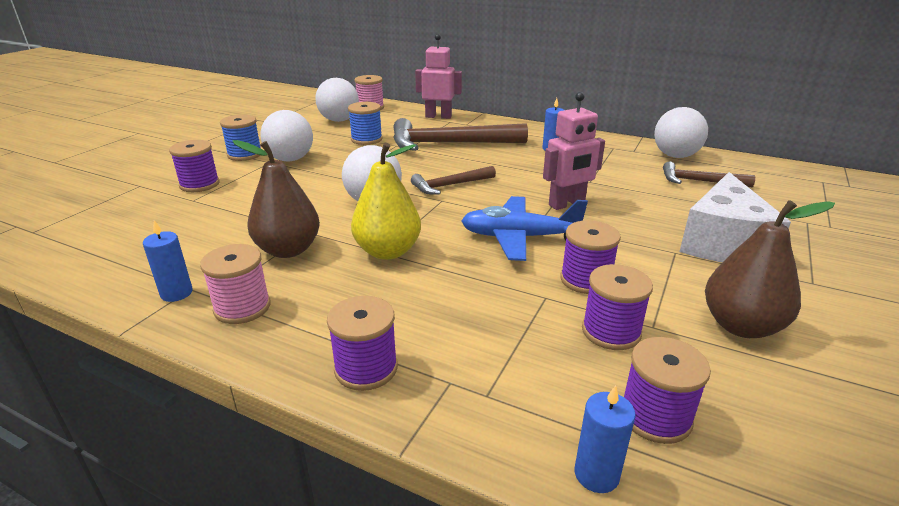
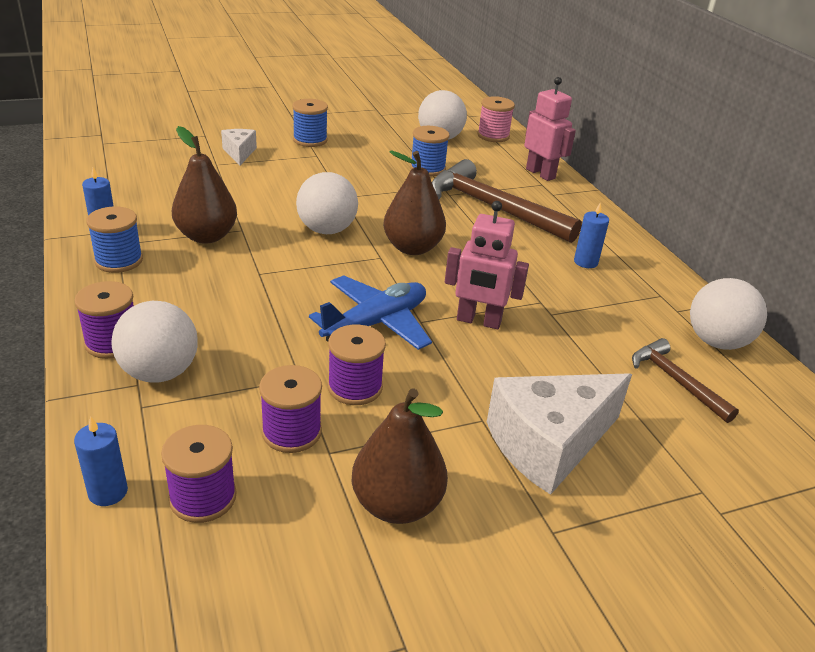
camera: 40 degrees right, 5 degrees up
purple spool [169,140,220,192] -> white cheese [221,129,257,165]
pink spool [200,244,271,324] -> blue spool [86,206,143,273]
white ball [260,110,313,162] -> white ball moved to [111,301,198,383]
yellow pear [351,143,421,260] -> none
brown hammer [411,166,496,195] -> brown pear [383,150,446,255]
blue plane [461,196,588,261] -> blue plane turned 90 degrees clockwise [309,275,432,350]

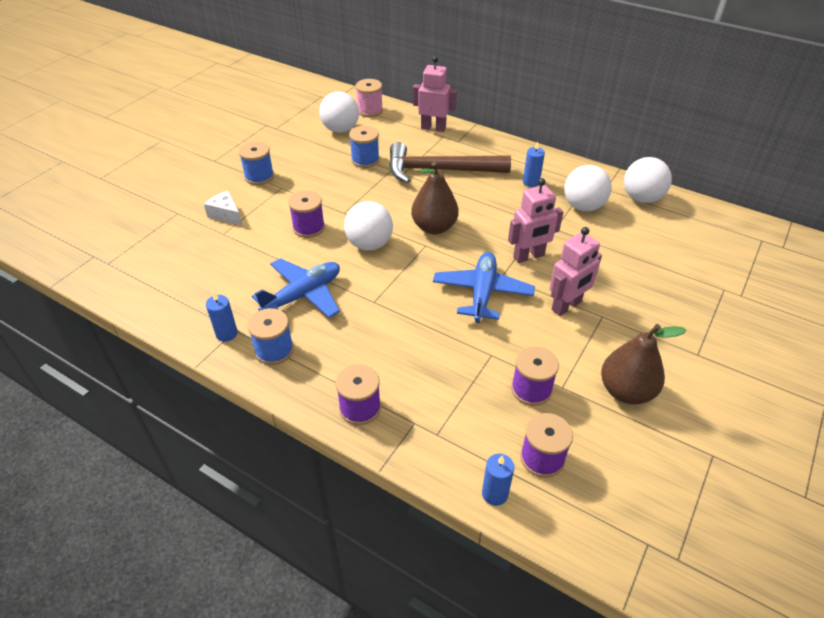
camera: 35 degrees left, 10 degrees up
white ball [111,301,198,383] -> white ball moved to [564,165,612,211]
brown pear [172,126,237,244] -> blue plane [252,258,340,318]
purple spool [328,324,386,405] -> purple spool moved to [288,190,325,238]
white cheese [487,373,632,495] -> none
brown hammer [632,338,739,423] -> none
none -> pink robot [550,227,602,316]

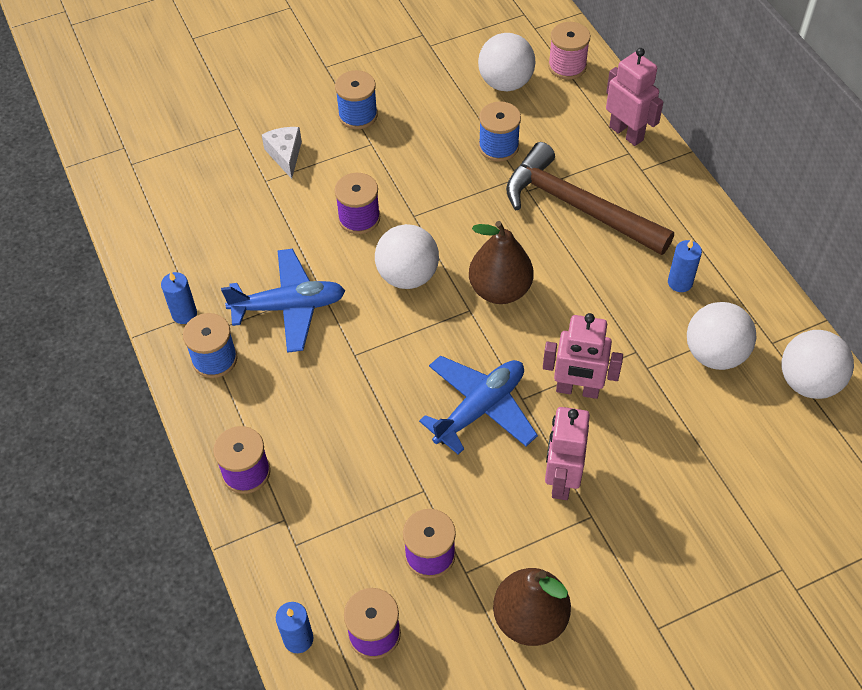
camera: 35 degrees right, 10 degrees up
pink robot [550,227,602,316] -> pink robot turned 105 degrees clockwise [545,407,590,500]

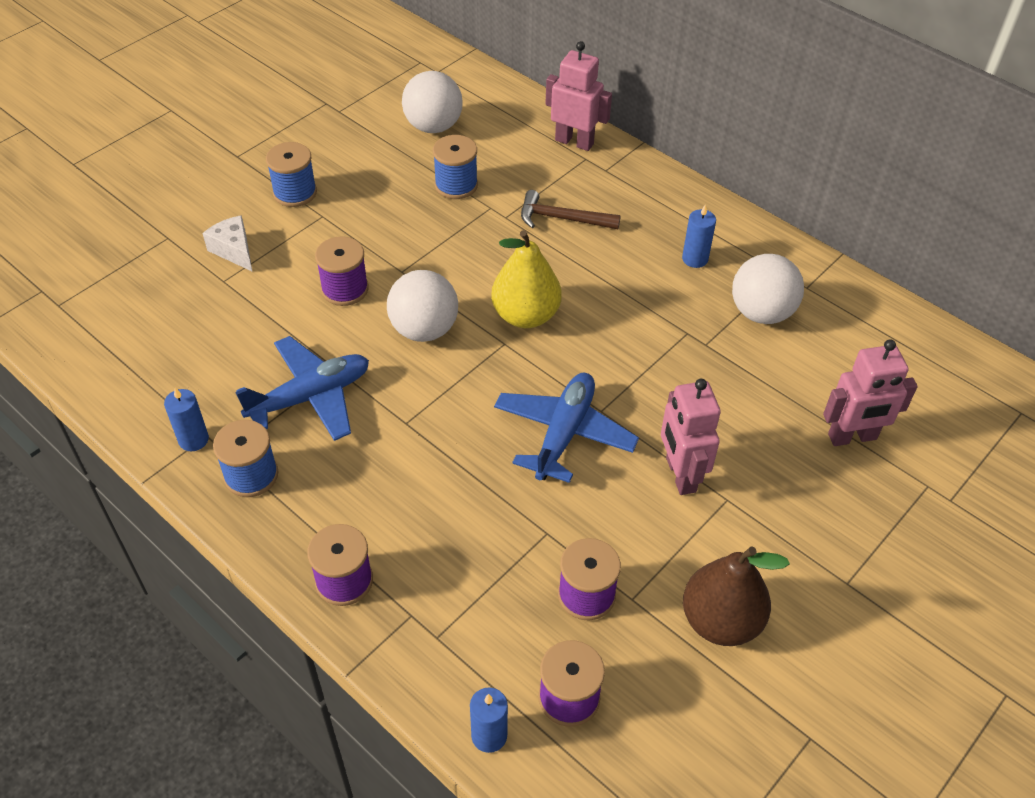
camera: 25 degrees left, 5 degrees down
brown pear [469,221,534,304] -> yellow pear [491,230,562,328]
brown hammer [506,142,674,255] -> brown hammer [521,190,621,229], size x0.54
pink robot [543,313,623,399] -> pink robot moved to [823,339,918,446]
pink spool [548,22,591,80] -> none
white ball [781,330,854,399] -> none

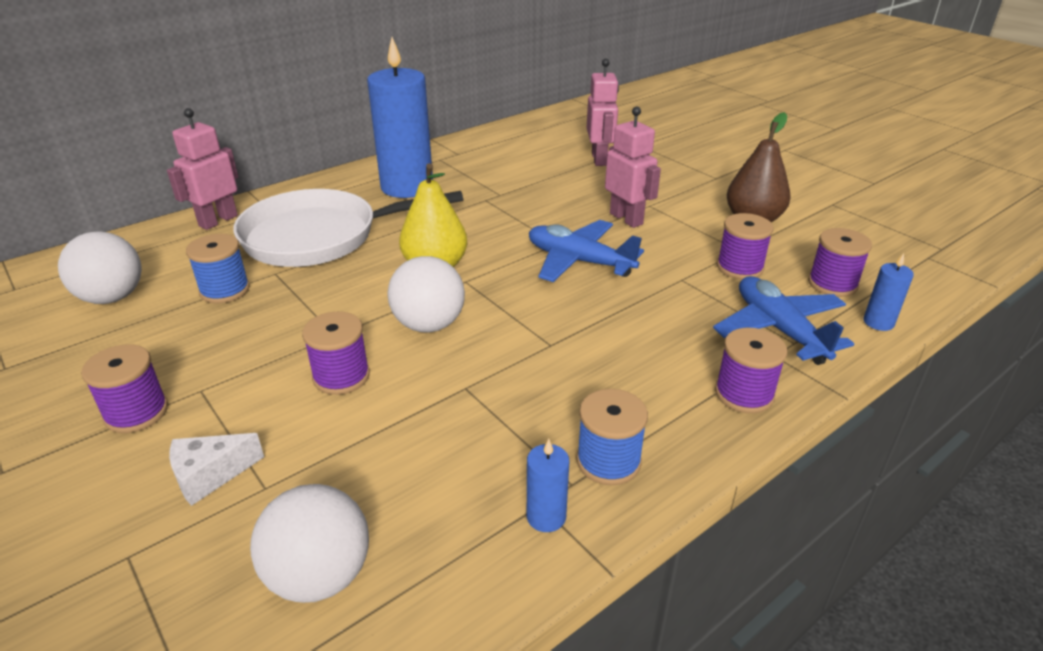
camera: 80 degrees left, 15 degrees down
blue plane [235,336,369,441] -> blue plane moved to [713,276,854,365]
blue spool [266,142,317,207] -> purple spool [81,344,168,433]
brown hammer [521,190,621,229] -> white pan [233,189,463,267]
pink robot [661,379,721,495] -> pink robot turned 120 degrees counterclockwise [605,107,661,228]
blue candle [682,204,716,268] -> blue candle [367,37,433,198], size x2.40
white ball [732,254,804,324] -> white ball moved to [250,484,369,603]

